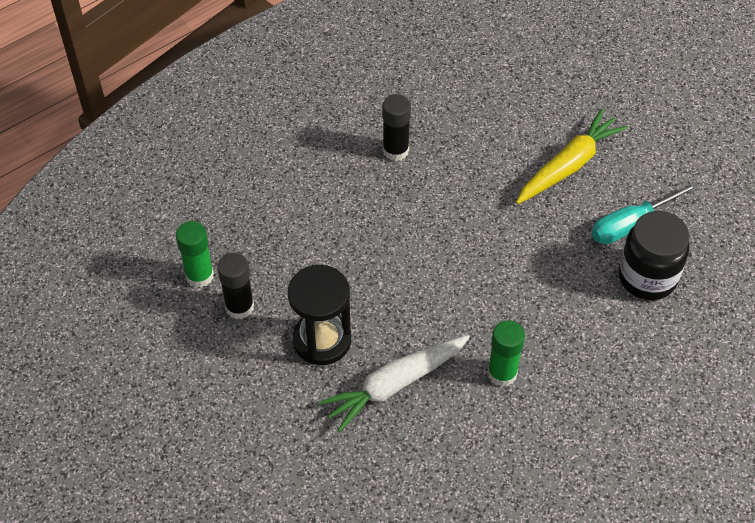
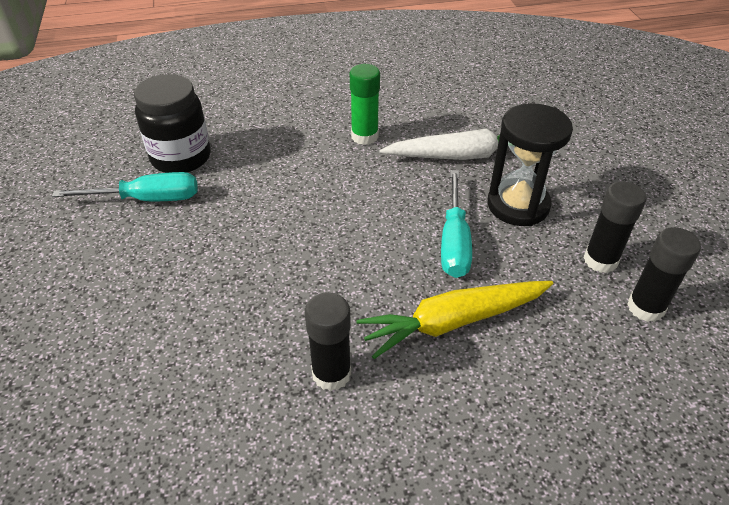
camera: 155 degrees left, 10 degrees down
green glue stick [176,221,214,288] -> black glue stick [627,227,701,322]
yellow carrot [516,109,628,204] -> yellow carrot moved to [356,281,553,359]
none -> turquoise screwdriver [441,170,472,278]

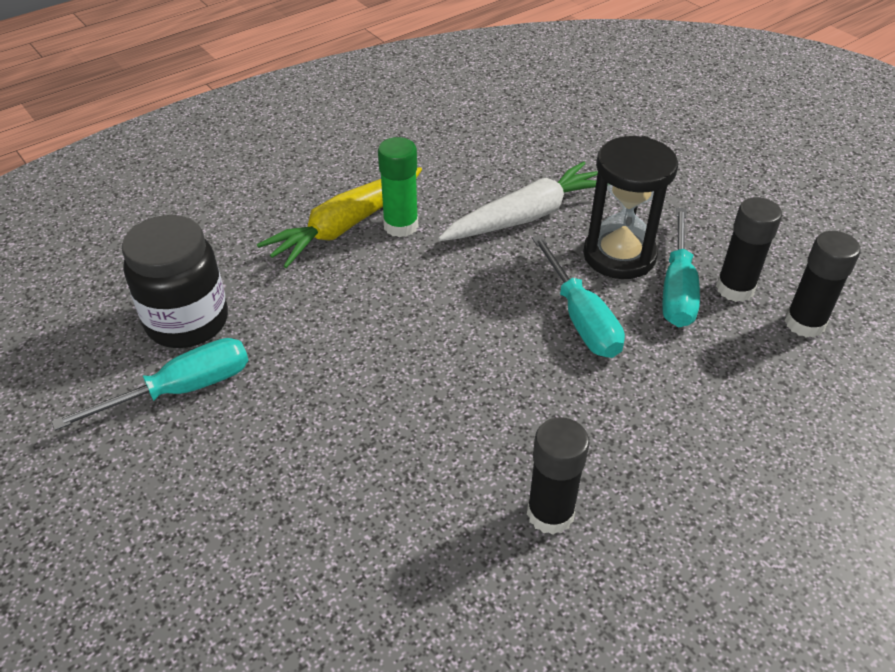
camera: 25 degrees left, 0 degrees up
yellow carrot [356,281,553,359] -> yellow carrot moved to [257,167,422,268]
none -> turquoise screwdriver [662,208,700,327]

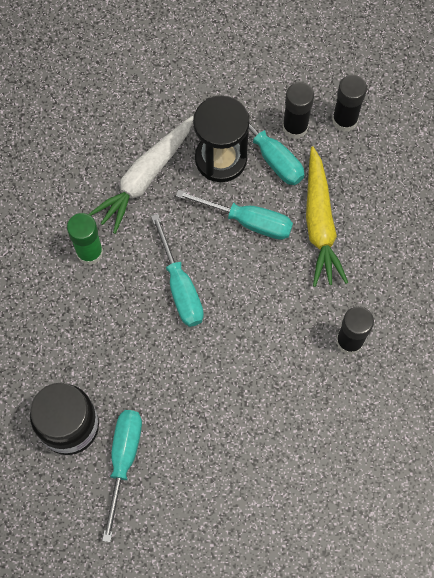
camera: 50 degrees left, 25 degrees up
yellow carrot [257,167,422,268] -> yellow carrot moved to [306,147,348,287]
white carrot [438,161,598,241] -> white carrot turned 150 degrees counterclockwise [89,116,194,234]
none -> turquoise screwdriver [151,214,204,327]

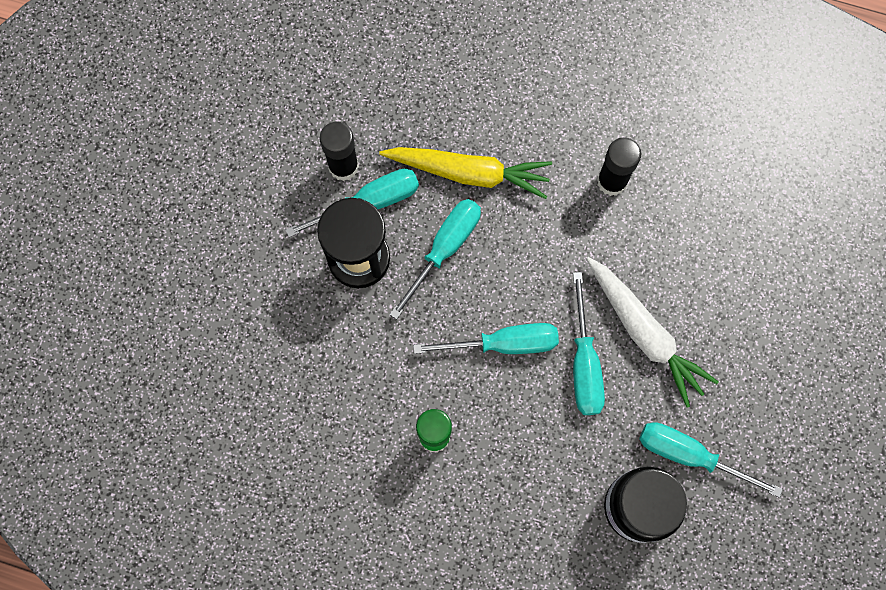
camera: 75 degrees left, 5 degrees up
white carrot [89,116,194,234] -> white carrot moved to [586,257,719,407]
black glue stick [332,75,367,132] -> none
none -> turquoise screwdriver [573,272,605,415]

